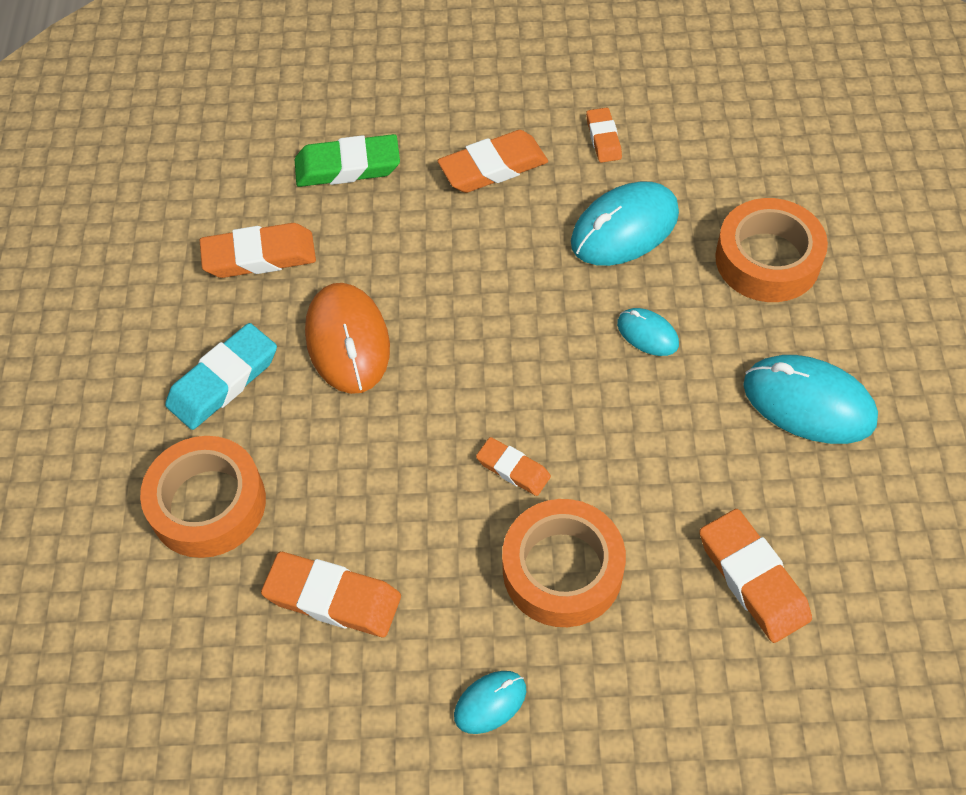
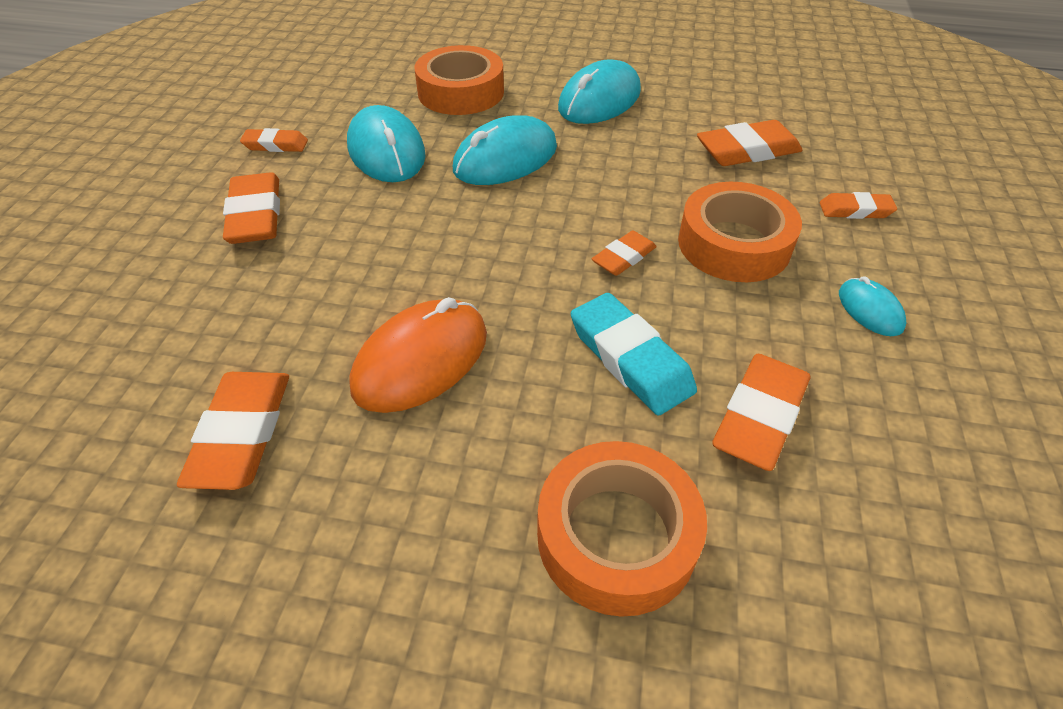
camera: 80 degrees left, 10 degrees down
turquoise eraser [165,323,277,430] -> turquoise eraser moved to [571,293,697,415]
green eraser [295,134,400,187] -> none
orange mouse [305,283,390,394] -> orange mouse turned 45 degrees counterclockwise [350,297,487,413]
turquoise mouse [617,308,679,356] -> turquoise mouse [453,115,557,185], size x1.91
none -> orange eraser [820,192,897,219]

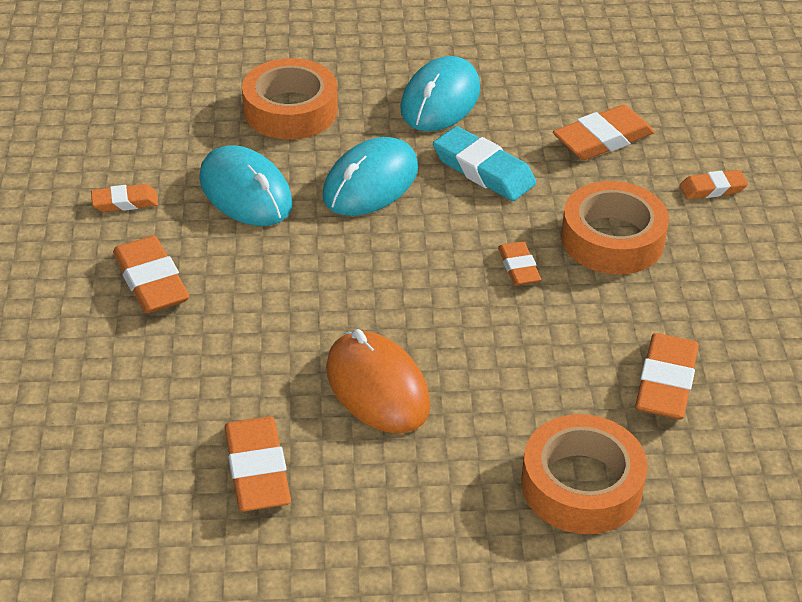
camera: 15 degrees left, 5 degrees down
orange mouse [350,297,487,413] -> orange mouse turned 60 degrees counterclockwise [326,329,431,433]
turquoise eraser [571,293,697,415] -> turquoise eraser moved to [433,126,536,201]
orange eraser [592,231,657,276] -> orange eraser turned 45 degrees counterclockwise [498,241,541,286]
turquoise mouse [839,276,906,336] -> none

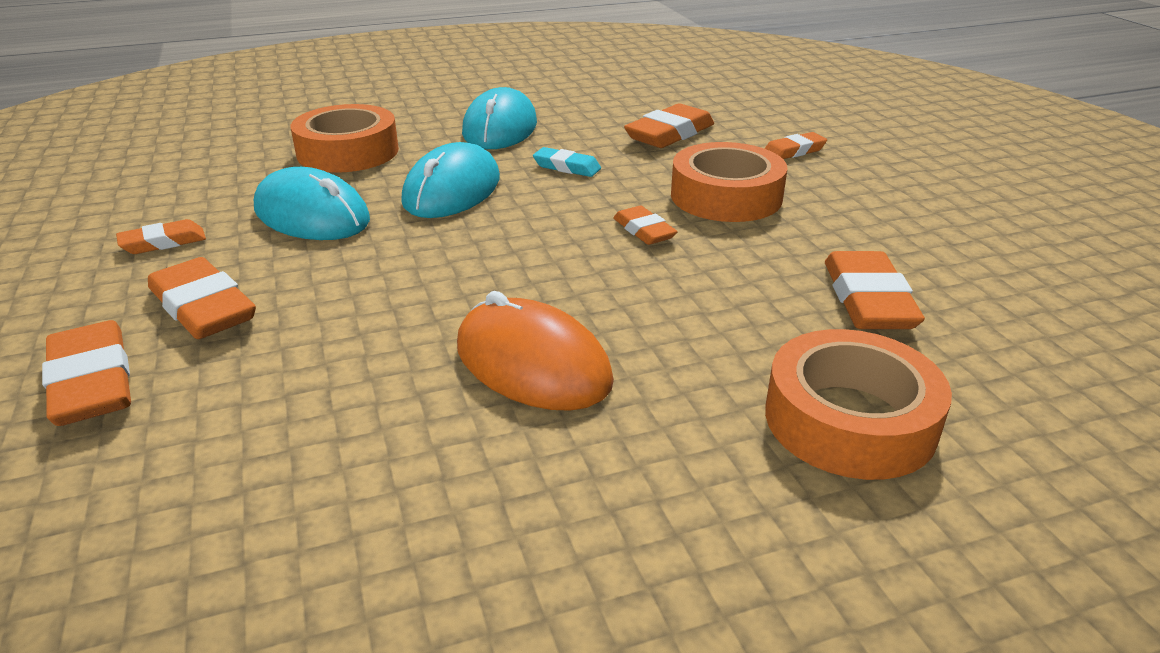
camera: 15 degrees left, 10 degrees down
orange eraser [225,416,291,511] -> orange eraser moved to [42,320,131,426]
turquoise eraser [433,126,536,201] -> turquoise eraser [533,147,601,177], size x0.59

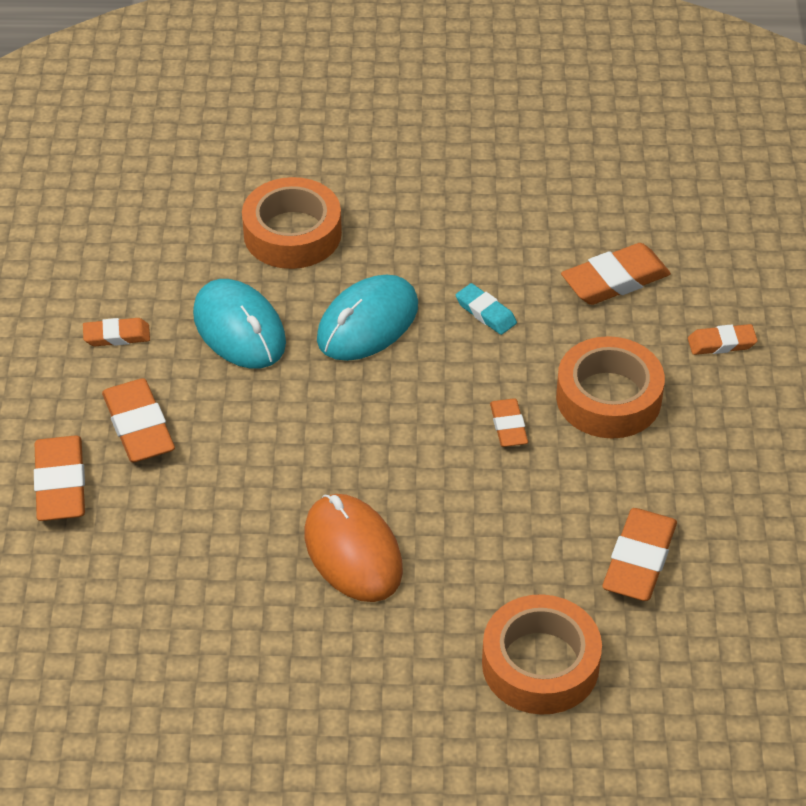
camera: 20 degrees right, 15 degrees up
turquoise mouse [462,87,537,149] -> none

